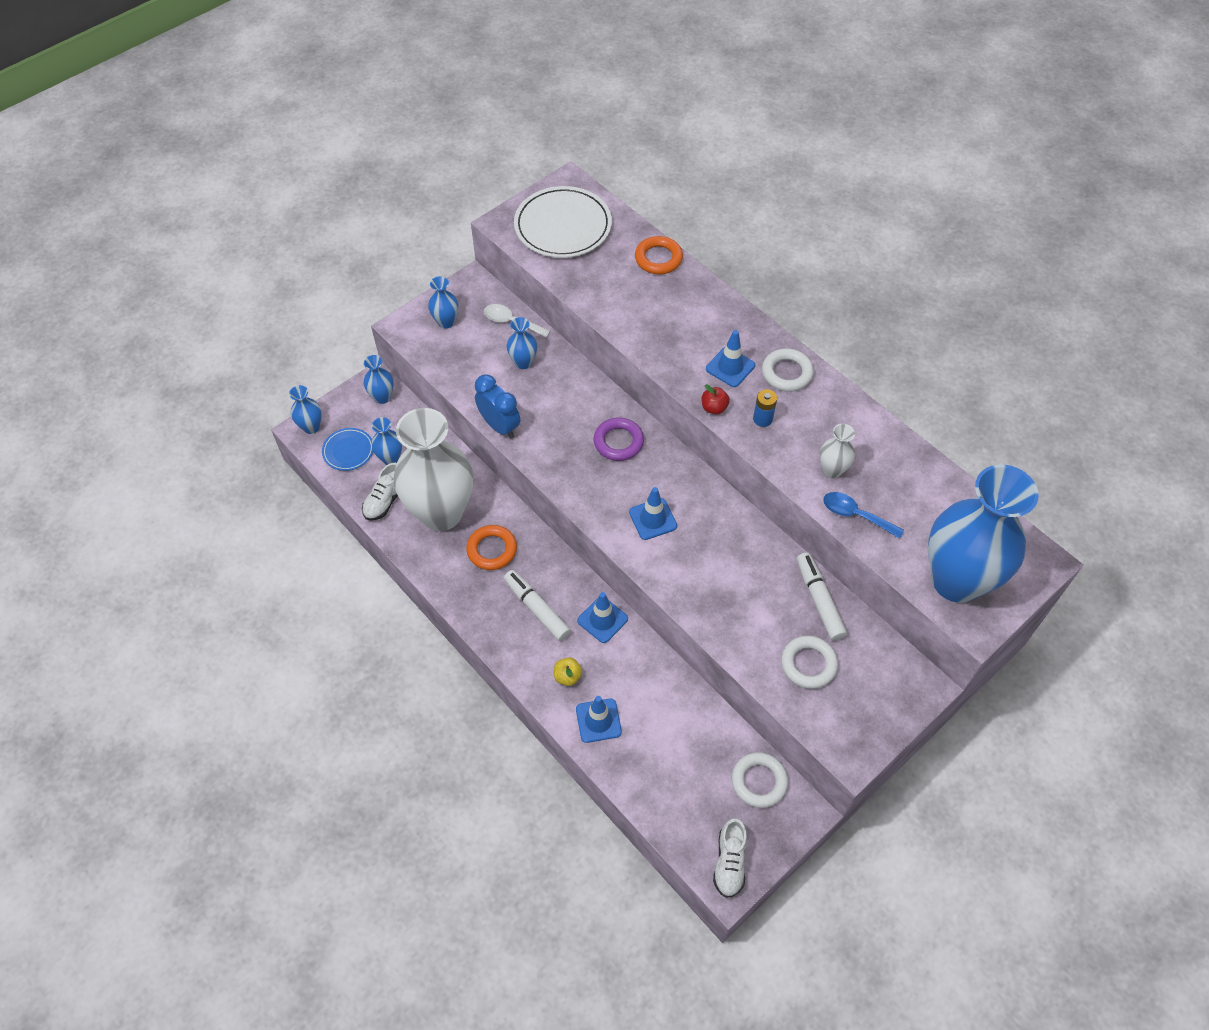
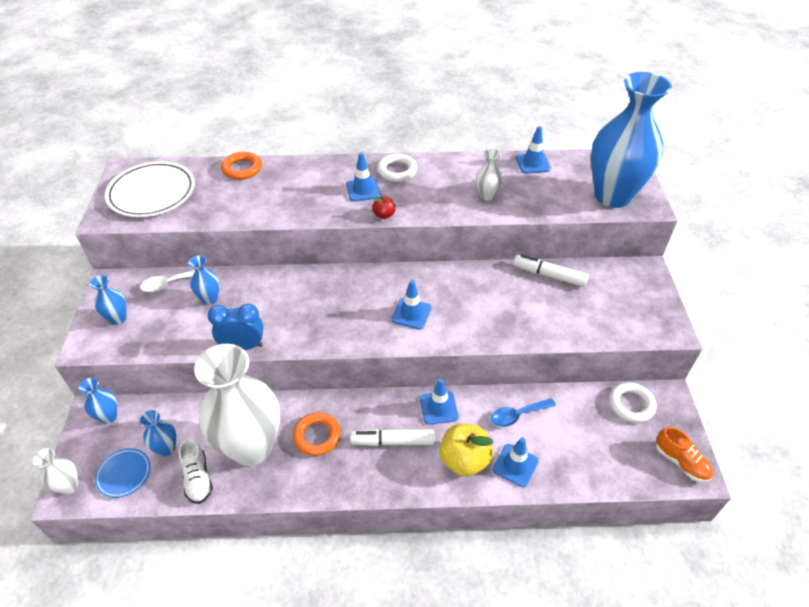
camera: 50 degrees left, 10 degrees down
blue vase [289,385,322,434] -> white vase [33,448,78,495]
yellow apple [554,657,582,686] -> yellow apple [439,424,494,477], size x2.00
purple ring [594,417,644,461] -> none
white shoe [713,818,747,898] -> orange shoe [656,427,713,482]
blue battery [753,389,777,427] -> none
white ring [781,636,838,689] -> none
blue spoon [823,492,904,539] -> blue spoon moved to [490,398,556,427]
none -> blue traffic cone [516,126,551,174]

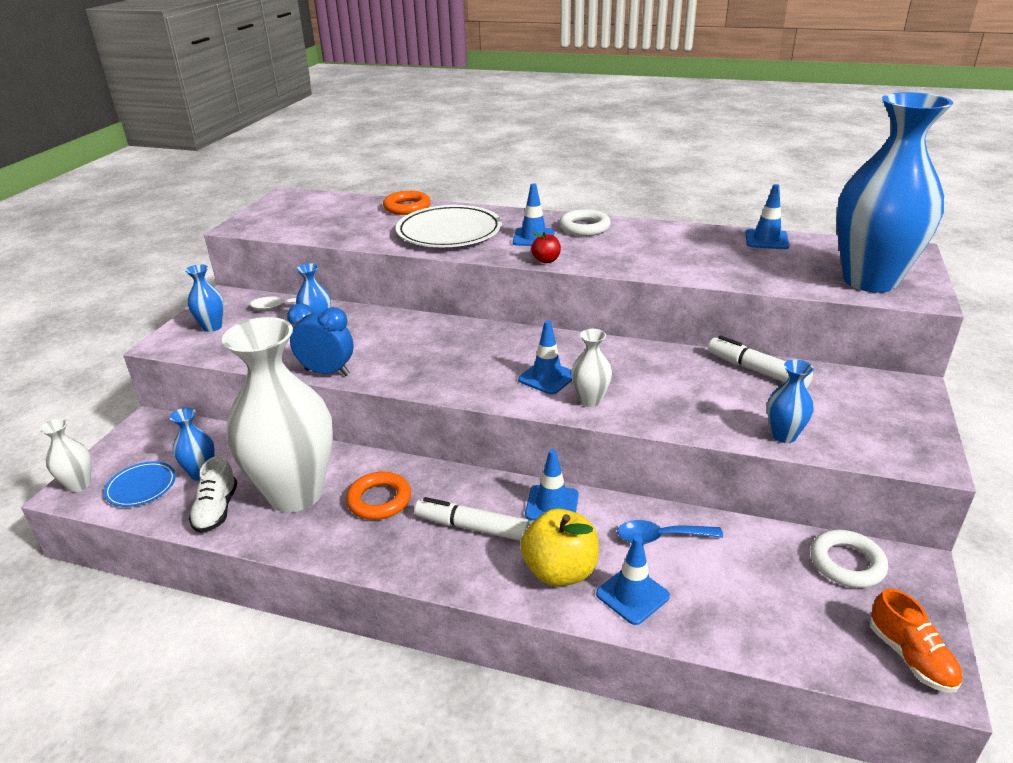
camera: 20 degrees right, 15 degrees down
blue vase [79,378,117,424] -> blue vase moved to [767,359,814,443]
white plate [105,161,195,217] -> white plate moved to [396,205,502,247]
white vase [476,149,503,201] -> white vase moved to [571,329,612,407]

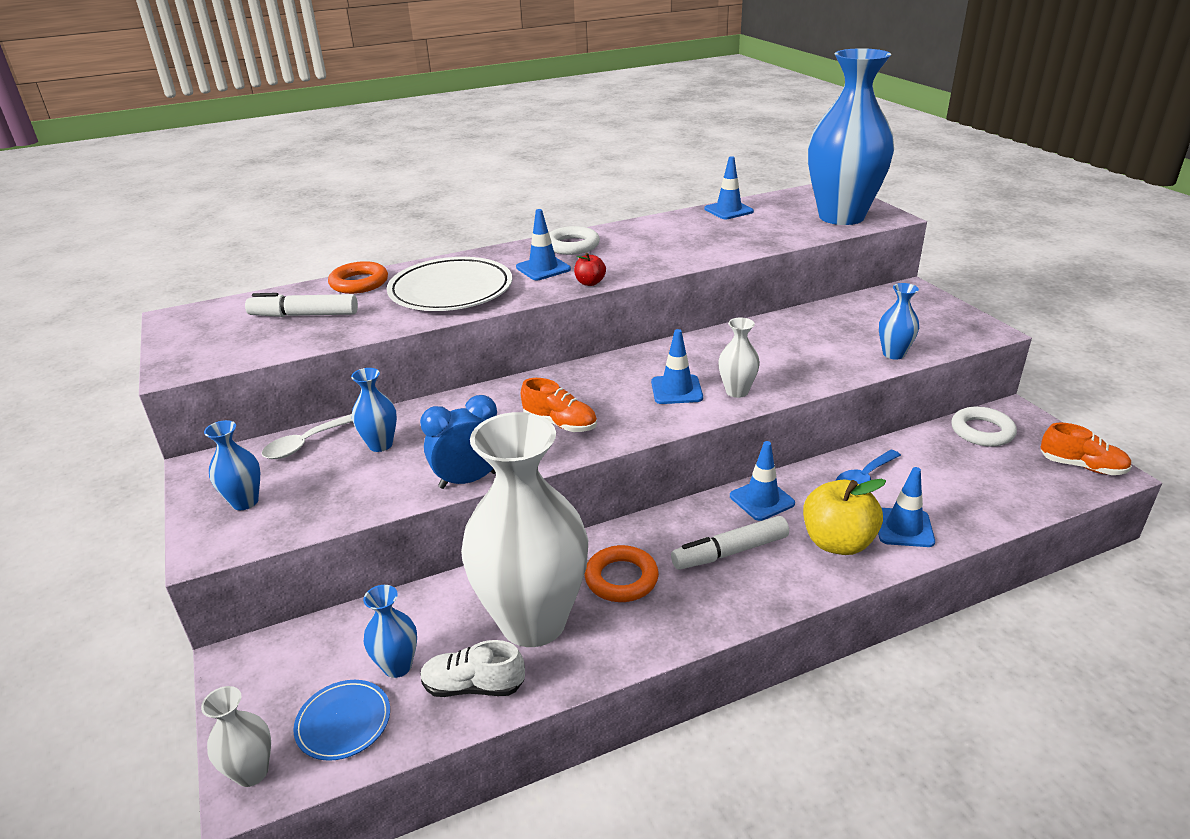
camera: 40 degrees left, 0 degrees up
white shoe [189,456,237,533] -> white shoe turned 135 degrees clockwise [420,640,525,697]
white marker [708,336,813,388] -> white marker moved to [245,293,358,317]
none -> orange shoe [521,378,597,432]

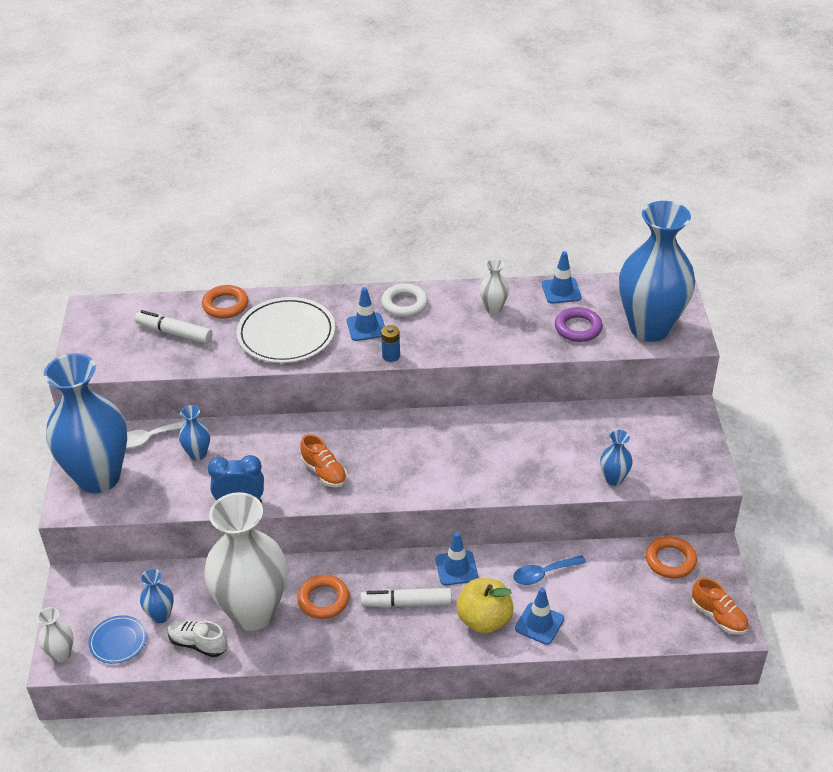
camera: 20 degrees right, 10 degrees up
blue vase [204,420,260,510] -> blue vase [44,353,127,493], size x2.44
red apple [574,253,606,286] -> blue battery [381,325,400,362]
blue traffic cone [651,329,703,404] -> none
white vase [718,318,760,398] -> white vase moved to [480,259,509,314]
white ring [951,407,1017,446] -> orange ring [646,536,697,578]
none -> purple ring [555,307,603,342]

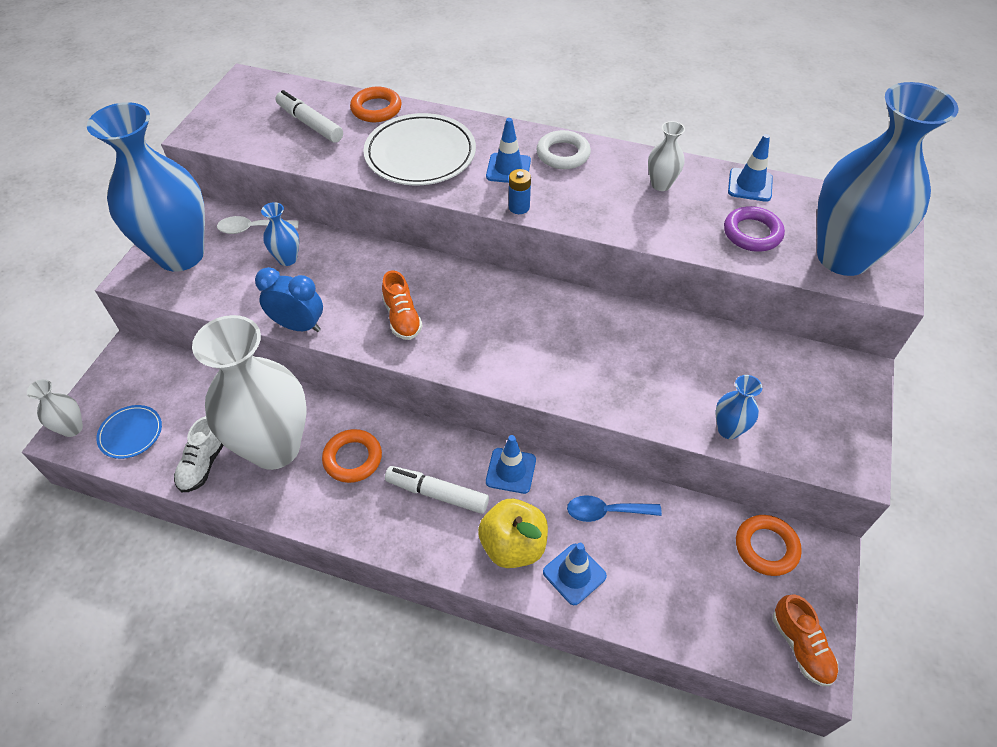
camera: 20 degrees right, 10 degrees up
blue vase [140,569,174,623] -> none
white shoe [168,619,228,657] -> white shoe turned 120 degrees counterclockwise [174,416,224,492]

